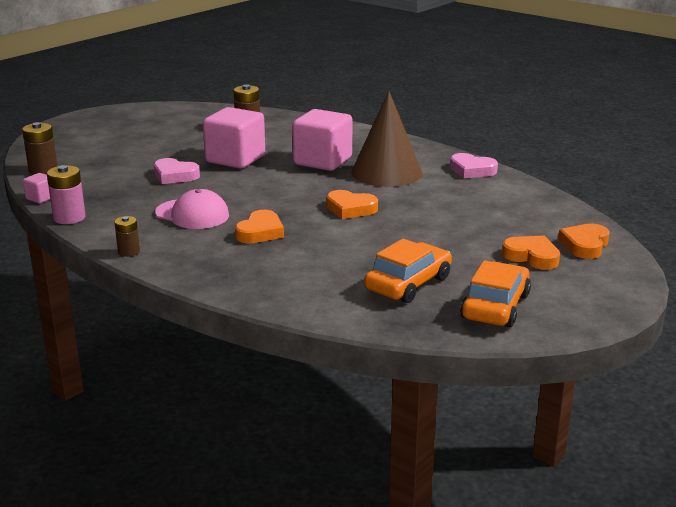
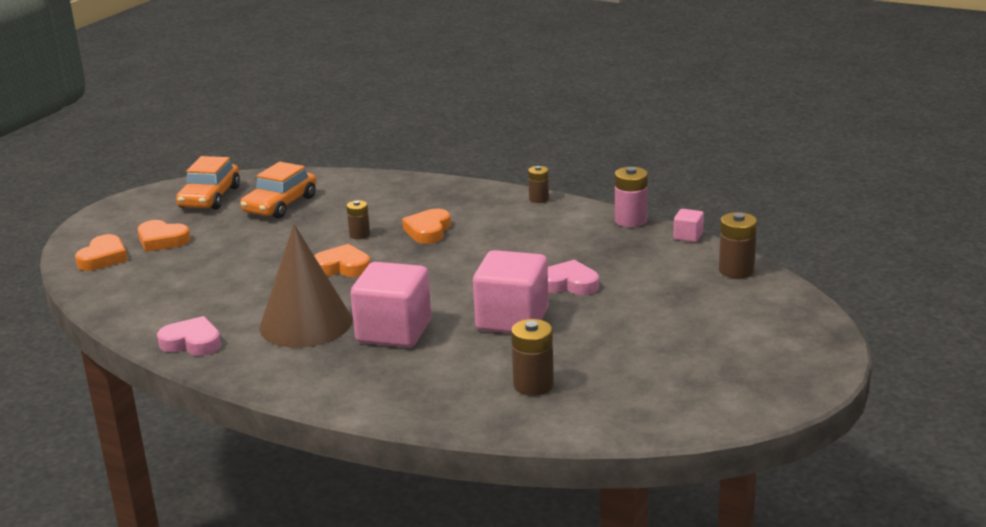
camera: 170 degrees right, 0 degrees up
pink cap [155,189,229,229] -> none
none -> brown battery [346,200,370,239]

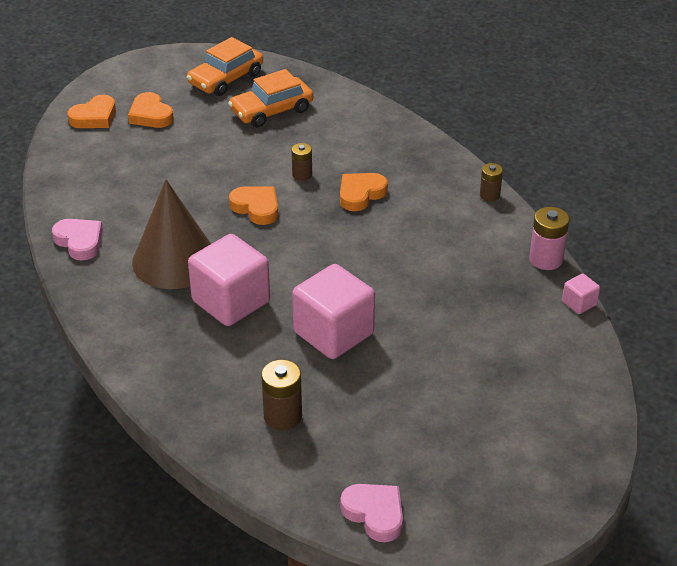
camera: 30 degrees right, 15 degrees up
pink heart [548,260,599,295] -> pink heart moved to [340,484,403,542]
brown battery [719,212,757,278] -> none

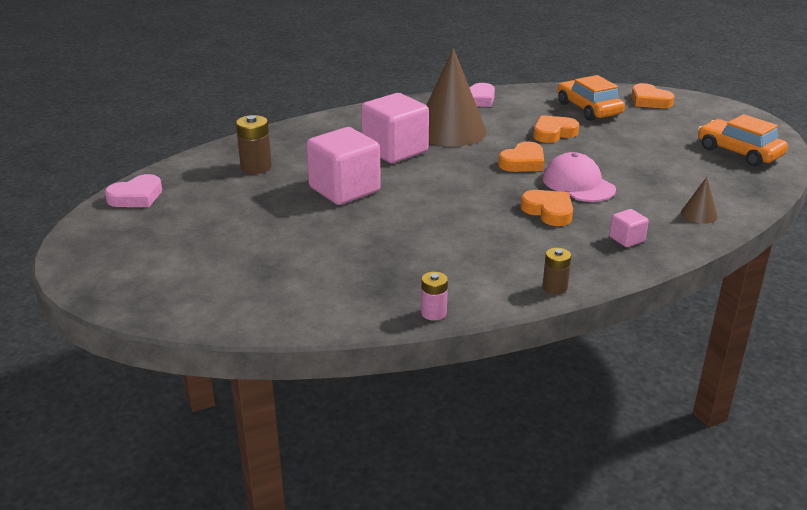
camera: 95 degrees right, 10 degrees down
orange heart [128,92,174,128] -> orange heart moved to [533,115,579,143]
orange car [228,69,313,127] -> orange car moved to [558,75,625,121]
brown battery [292,143,312,181] -> pink cap [543,152,616,202]
pink battery [529,207,569,270] -> pink battery [421,272,448,321], size x0.64
pink cube [562,273,600,314] -> pink cube moved to [609,209,649,247]
none -> brown cone [681,177,718,224]

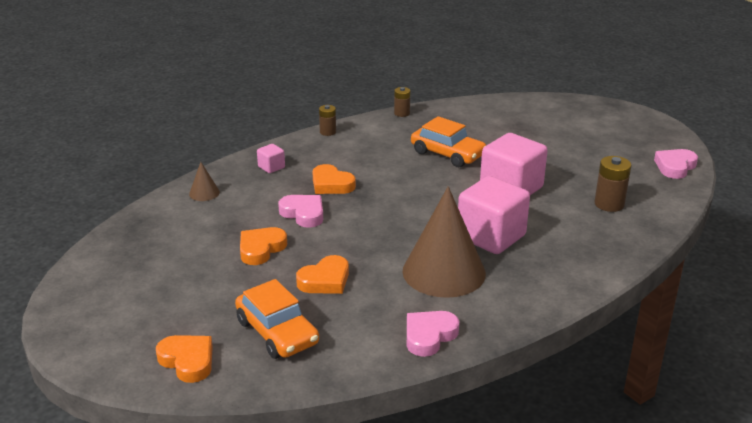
camera: 170 degrees right, 0 degrees up
pink battery [421,272,448,321] -> brown battery [394,87,411,117]
orange heart [498,142,544,172] -> orange heart moved to [240,227,287,265]
pink cap [543,152,616,202] -> pink heart [278,195,323,228]
orange car [698,114,788,167] -> orange car moved to [411,116,486,167]

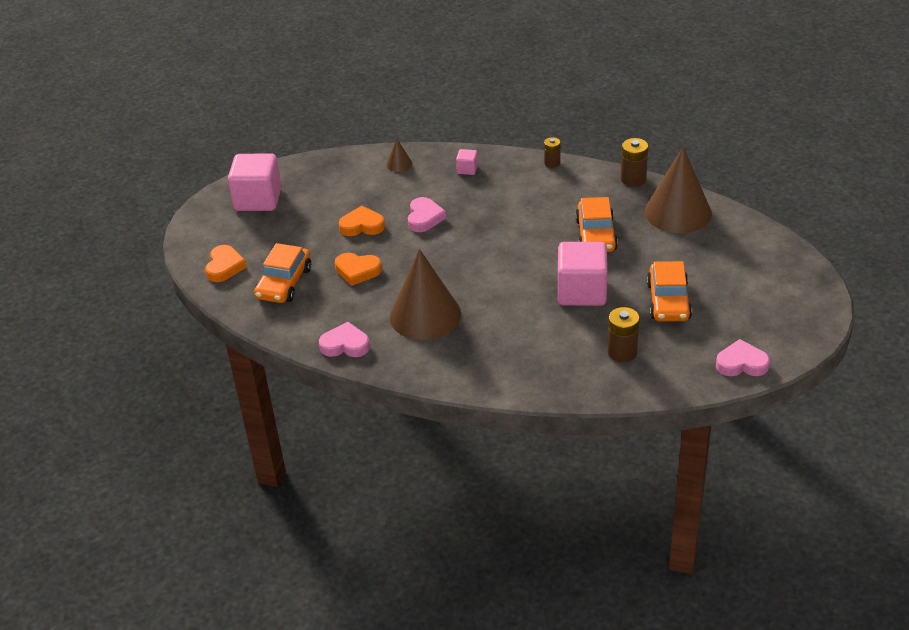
camera: 55 degrees right, 10 degrees up
orange heart [312,164,356,194] -> none
brown battery [394,87,411,117] -> brown battery [621,138,648,187], size x1.56
pink cube [458,176,530,254] -> pink cube moved to [228,153,282,211]
none -> brown cone [645,147,712,233]
none -> orange car [647,261,692,321]

